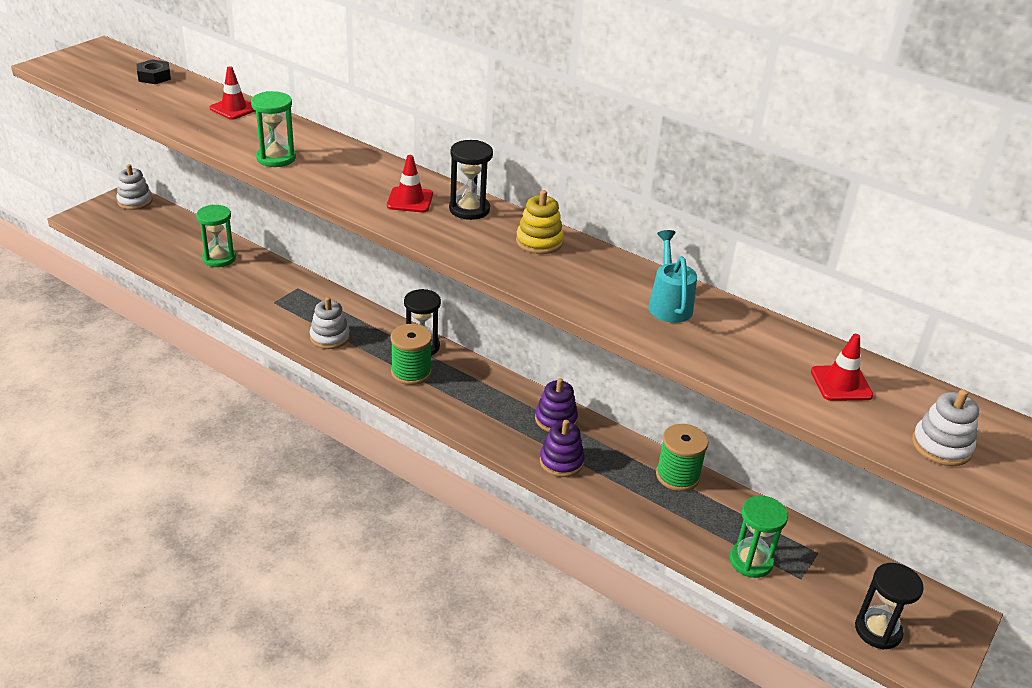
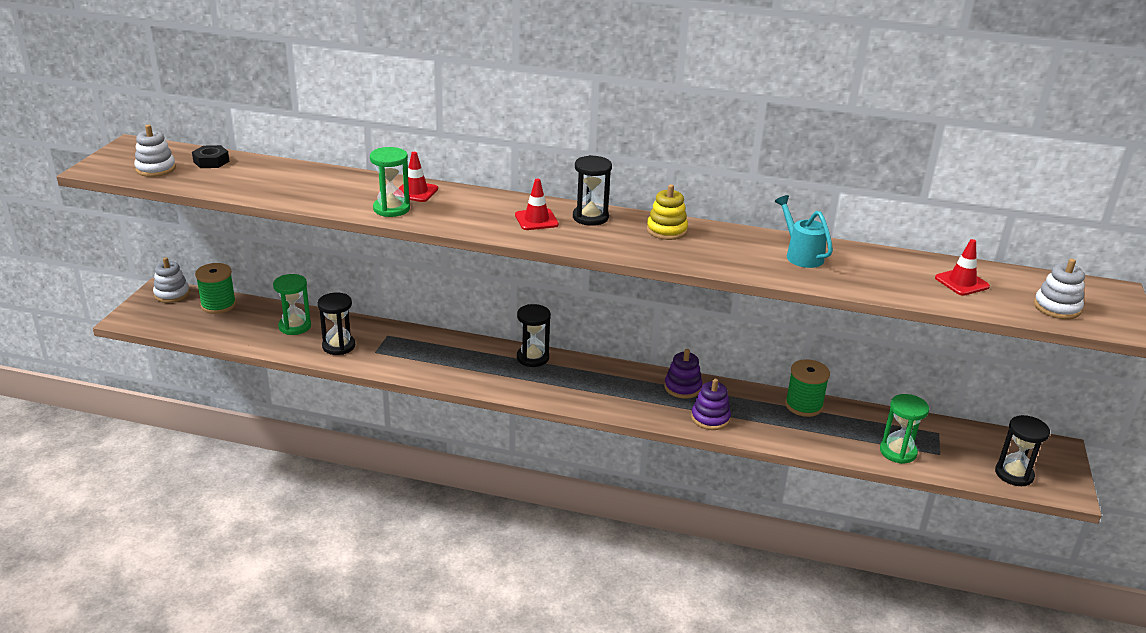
camera: 20 degrees left, 5 degrees down
red traffic cone [209,66,255,120] -> red traffic cone moved to [398,152,438,202]
white stacking toy [310,297,350,349] -> white stacking toy moved to [134,125,176,177]
green spool [391,324,432,385] -> green spool moved to [195,263,236,314]
none -> black hourglass [318,293,355,355]

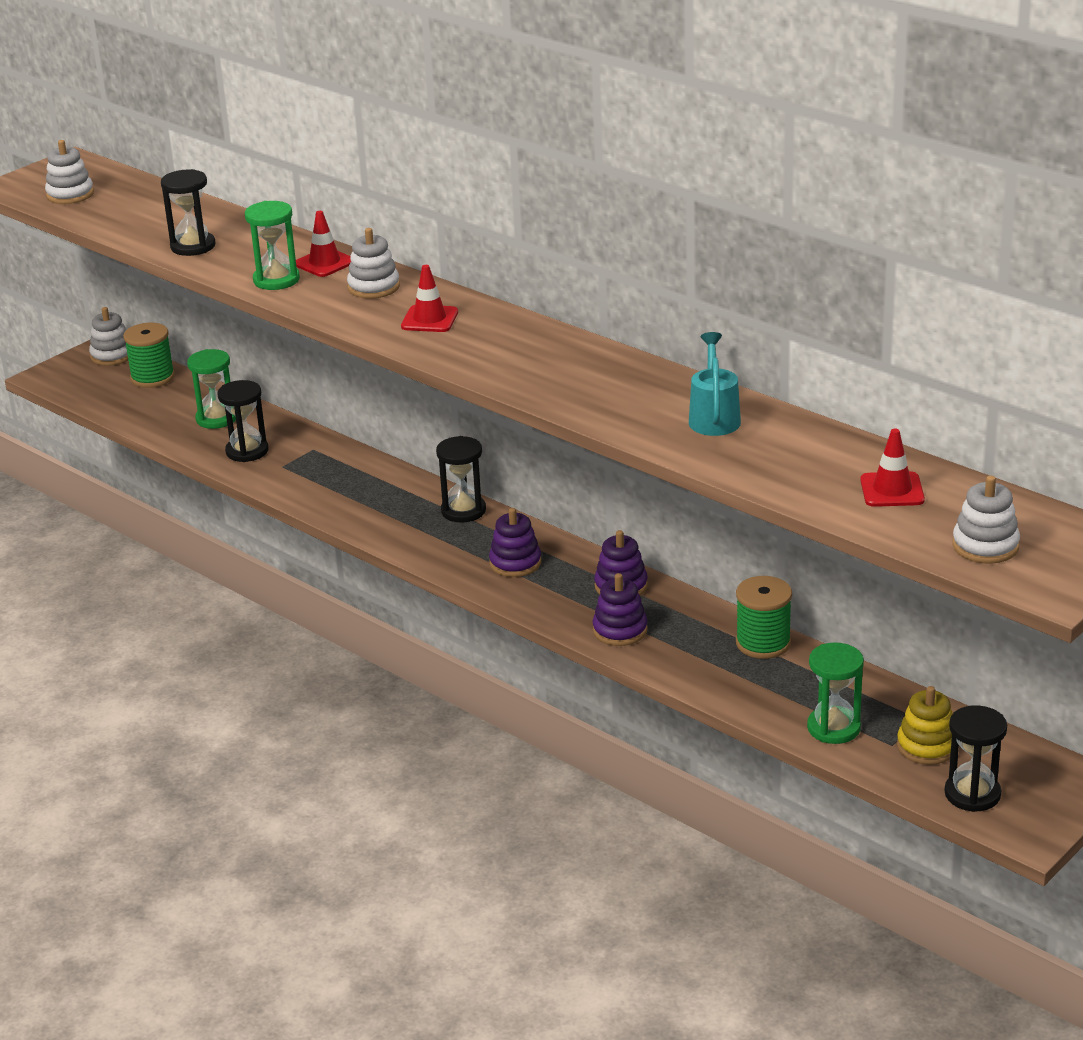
camera: 30 degrees right, 0 degrees up
black nut [192,145,229,168] -> none
black hourglass [573,155,612,226] -> black hourglass moved to [161,169,216,256]
yellow stacking toy [647,184,688,240] -> yellow stacking toy moved to [897,686,953,765]
none -> white stacking toy [347,228,400,299]
none -> purple stacking toy [489,508,541,577]

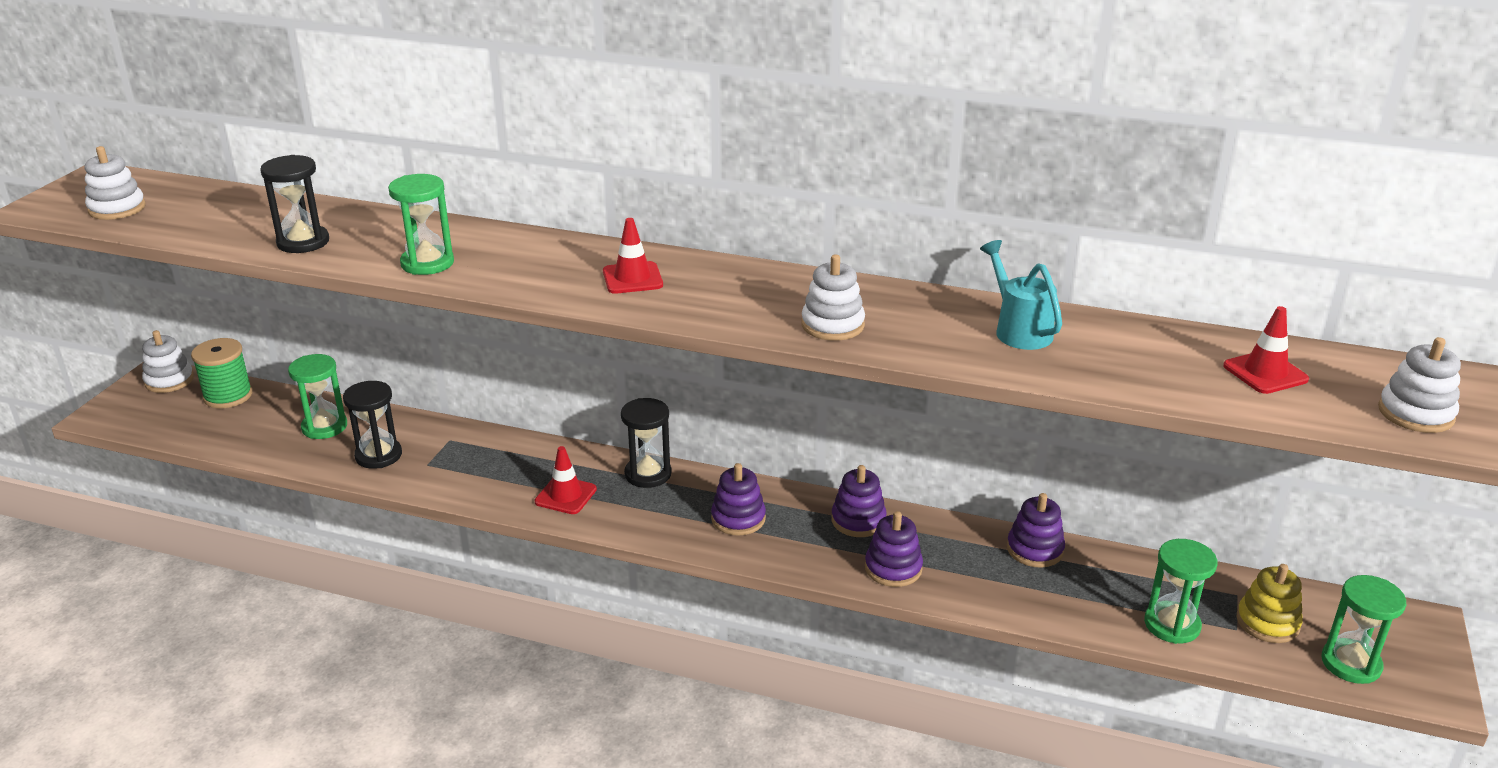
camera: 25 degrees left, 0 degrees up
red traffic cone [296,211,351,277] -> red traffic cone moved to [535,446,597,514]
white stacking toy [347,228,400,299] -> white stacking toy moved to [802,255,865,341]
green spool [736,576,792,659] -> purple stacking toy [1007,493,1065,568]
black hourglass [944,705,1007,812] -> green hourglass [1321,575,1406,684]

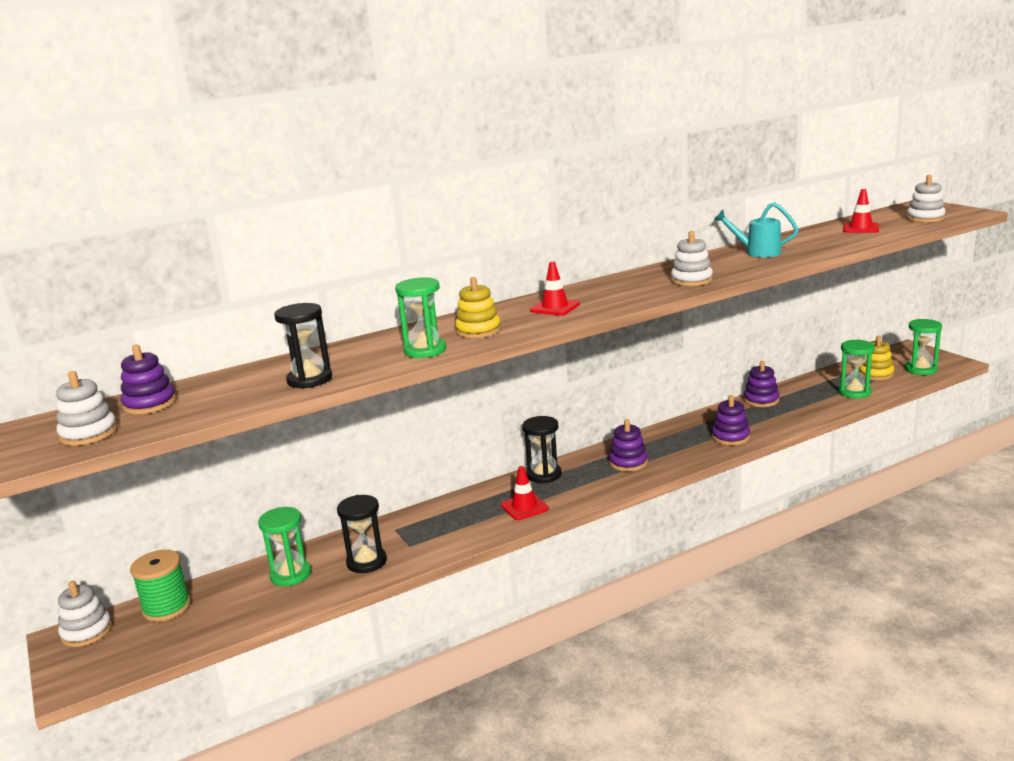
camera: 45 degrees left, 10 degrees down
purple stacking toy [831,465,887,537] -> purple stacking toy moved to [121,345,176,415]
none -> yellow stacking toy [455,277,501,338]

